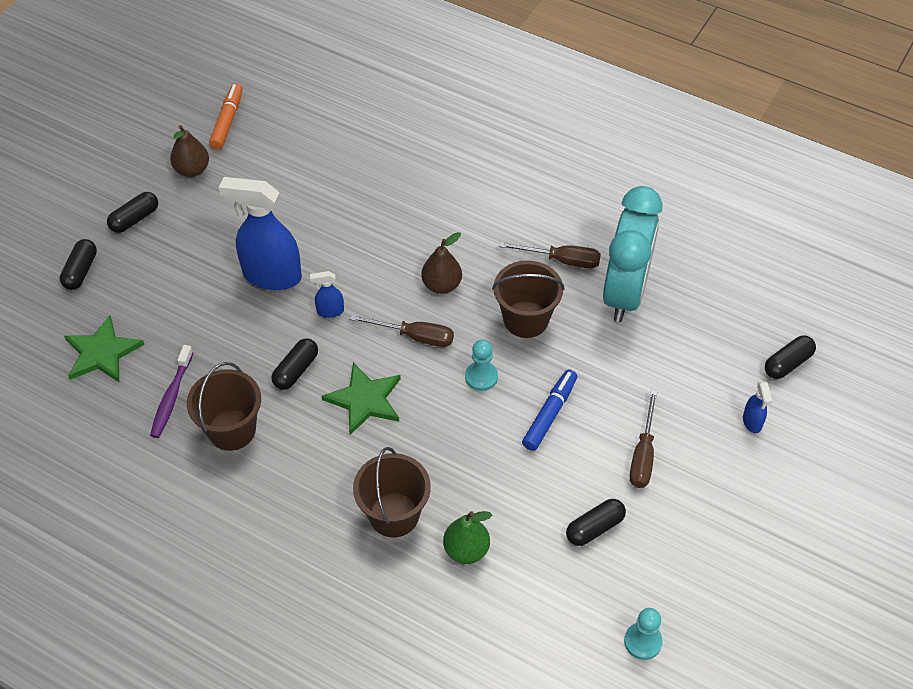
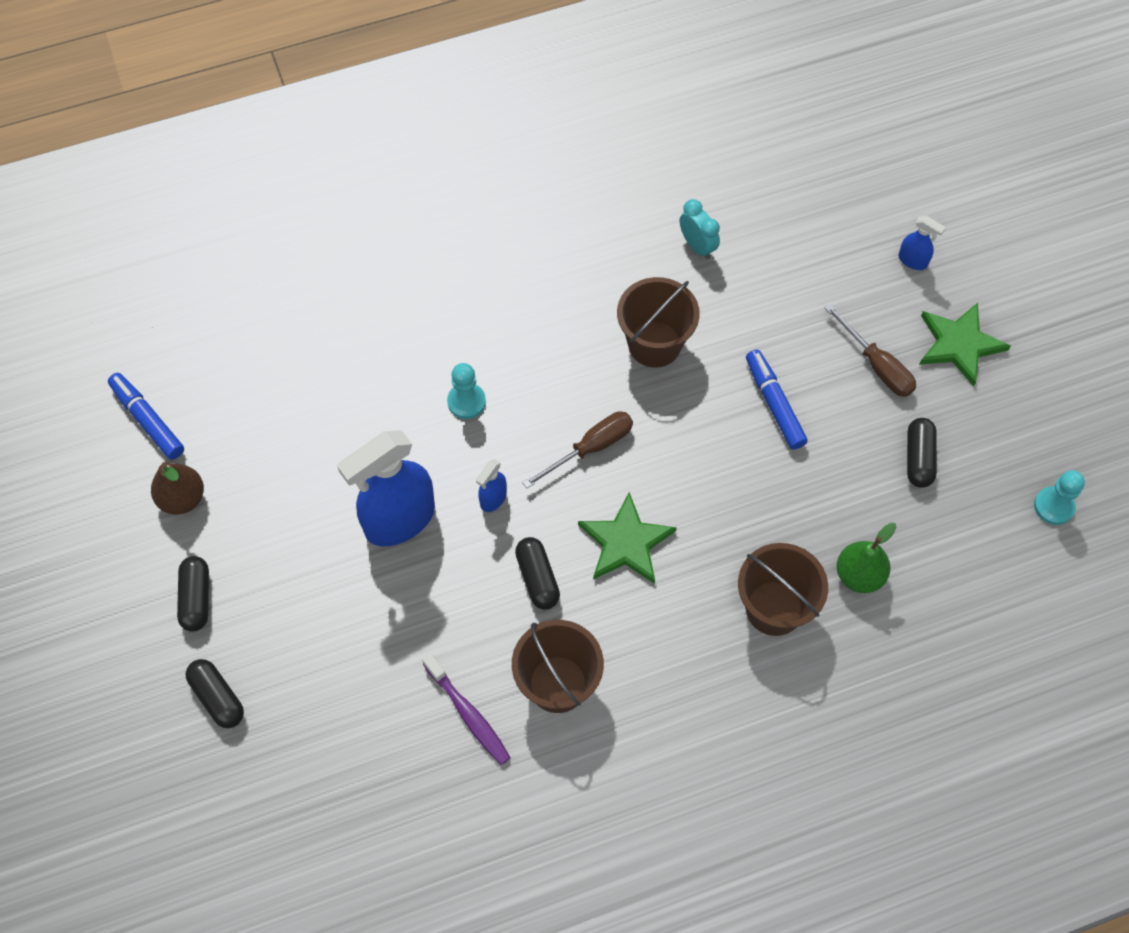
camera: 50 degrees left, 10 degrees up
green star [64,315,144,382] -> green star moved to [919,303,1011,387]
orange marker [209,83,243,150] -> blue marker [108,373,184,460]
brown pear [421,232,462,294] -> none
turquoise pawn [465,340,498,391] -> turquoise pawn moved to [447,363,486,419]
brown screwdriver [499,242,601,268] -> none
turquoise clock [603,186,662,322] -> turquoise clock [680,199,720,259], size x0.42
black capsule [765,335,816,379] -> none

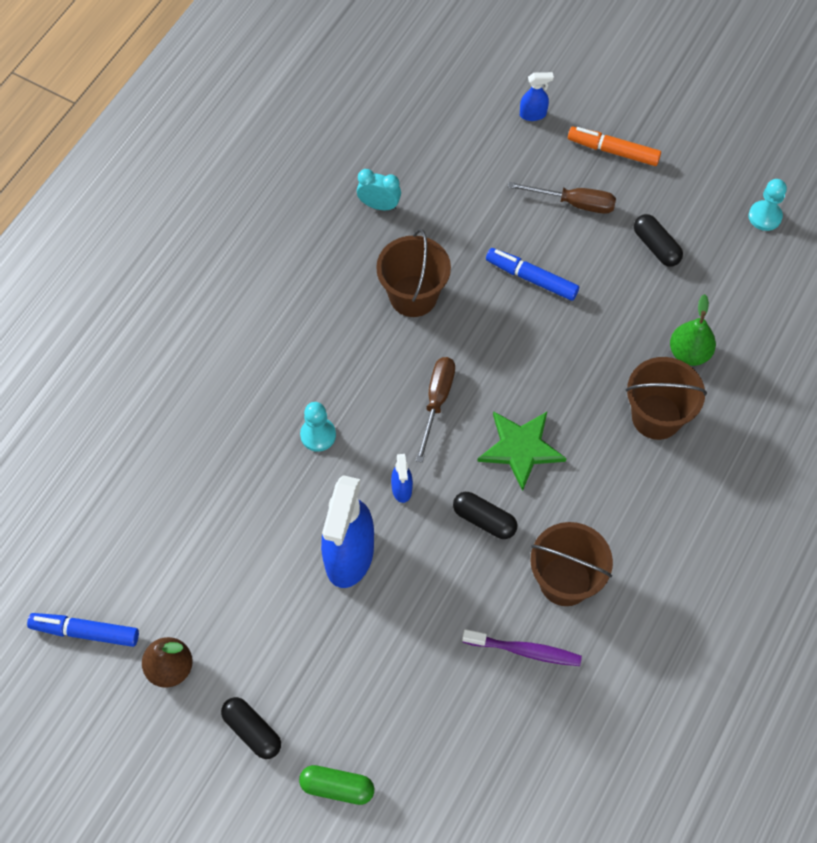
camera: 40 degrees left, 0 degrees up
black capsule [185,659,244,728] -> green capsule [299,765,374,805]
green star [919,303,1011,387] -> orange marker [568,127,661,166]

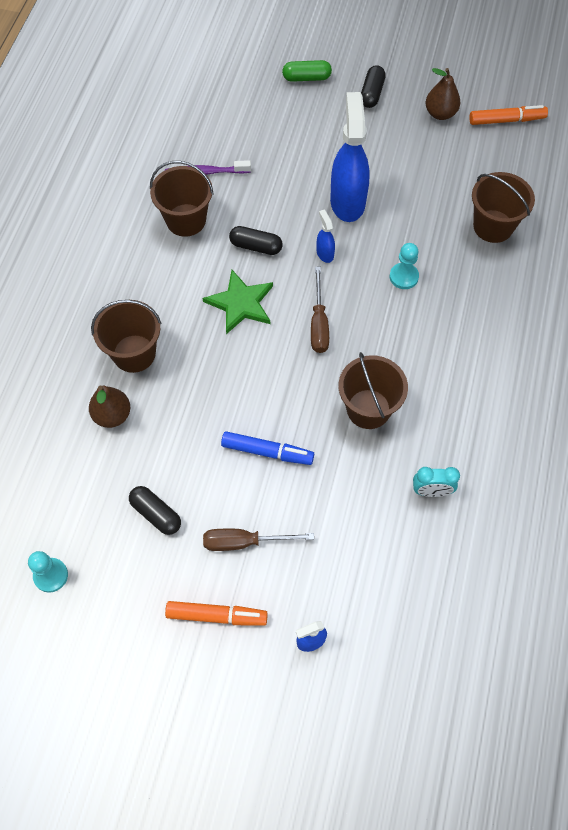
camera: 165 degrees right, 0 degrees up
blue marker [27,613,139,647] -> orange marker [469,105,548,125]
black capsule [221,697,281,759] -> black capsule turned 75 degrees clockwise [361,65,386,108]
green pear [670,294,716,366] -> brown pear [89,386,130,428]
none -> brown bucket [472,172,535,243]

